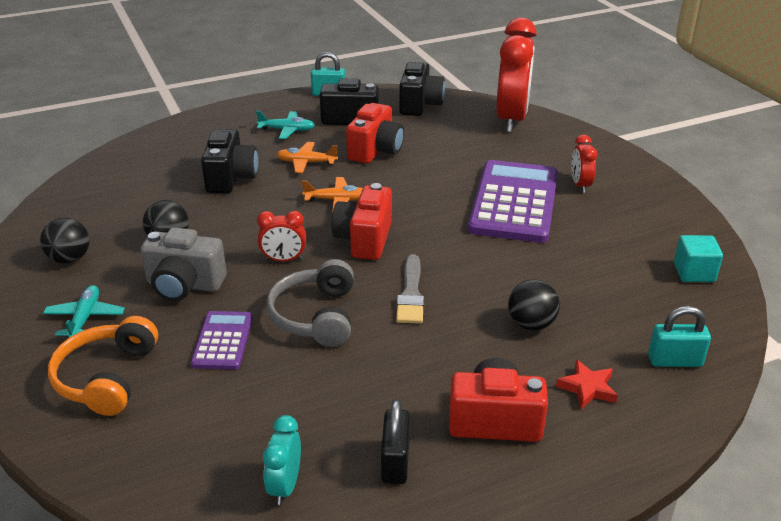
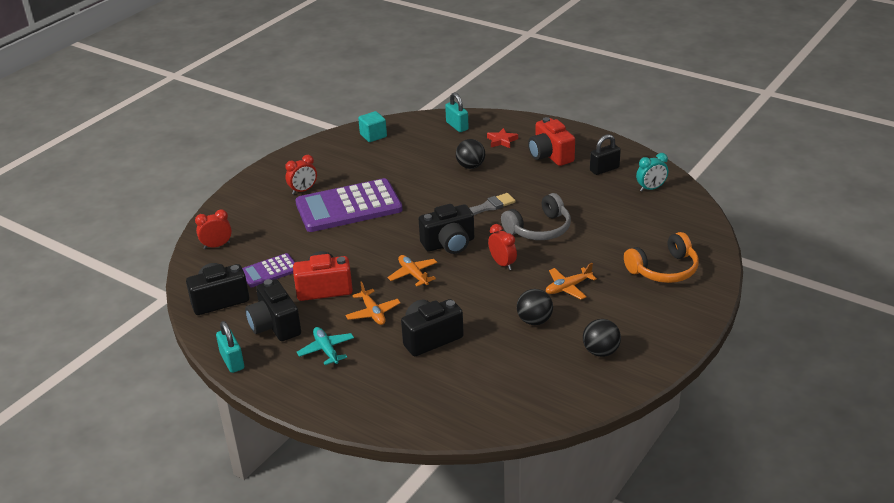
camera: 120 degrees left, 0 degrees up
turquoise plane [43,285,125,338] -> none
grey camera [140,227,227,301] -> orange plane [546,263,597,299]
purple calculator [191,311,253,370] -> purple calculator moved to [242,253,295,287]
red camera [332,183,392,260] -> black camera [419,204,474,254]
red clock [496,18,537,133] -> red clock [195,209,232,249], size x0.46

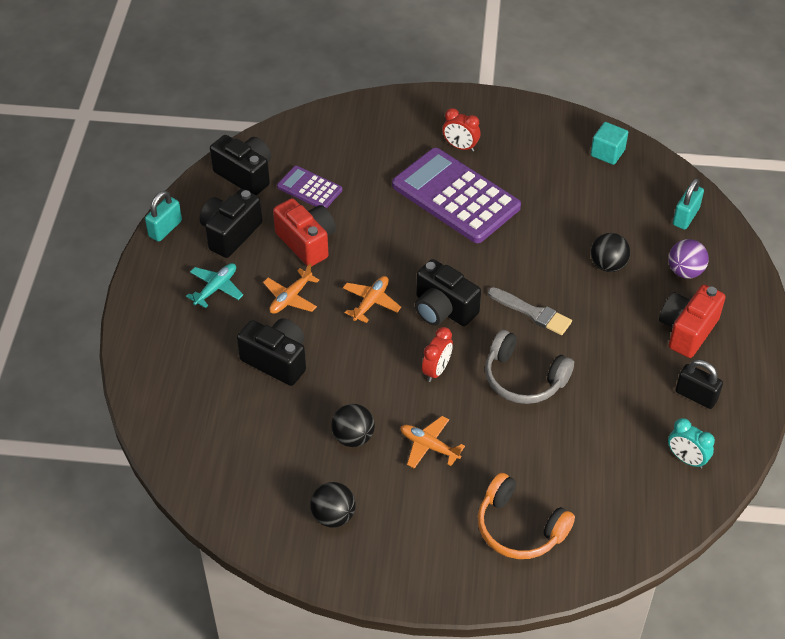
camera: 60 degrees right, 15 degrees up
red clock [195,209,232,249] -> none
red star [487,128,518,148] -> purple ball [668,239,709,278]

